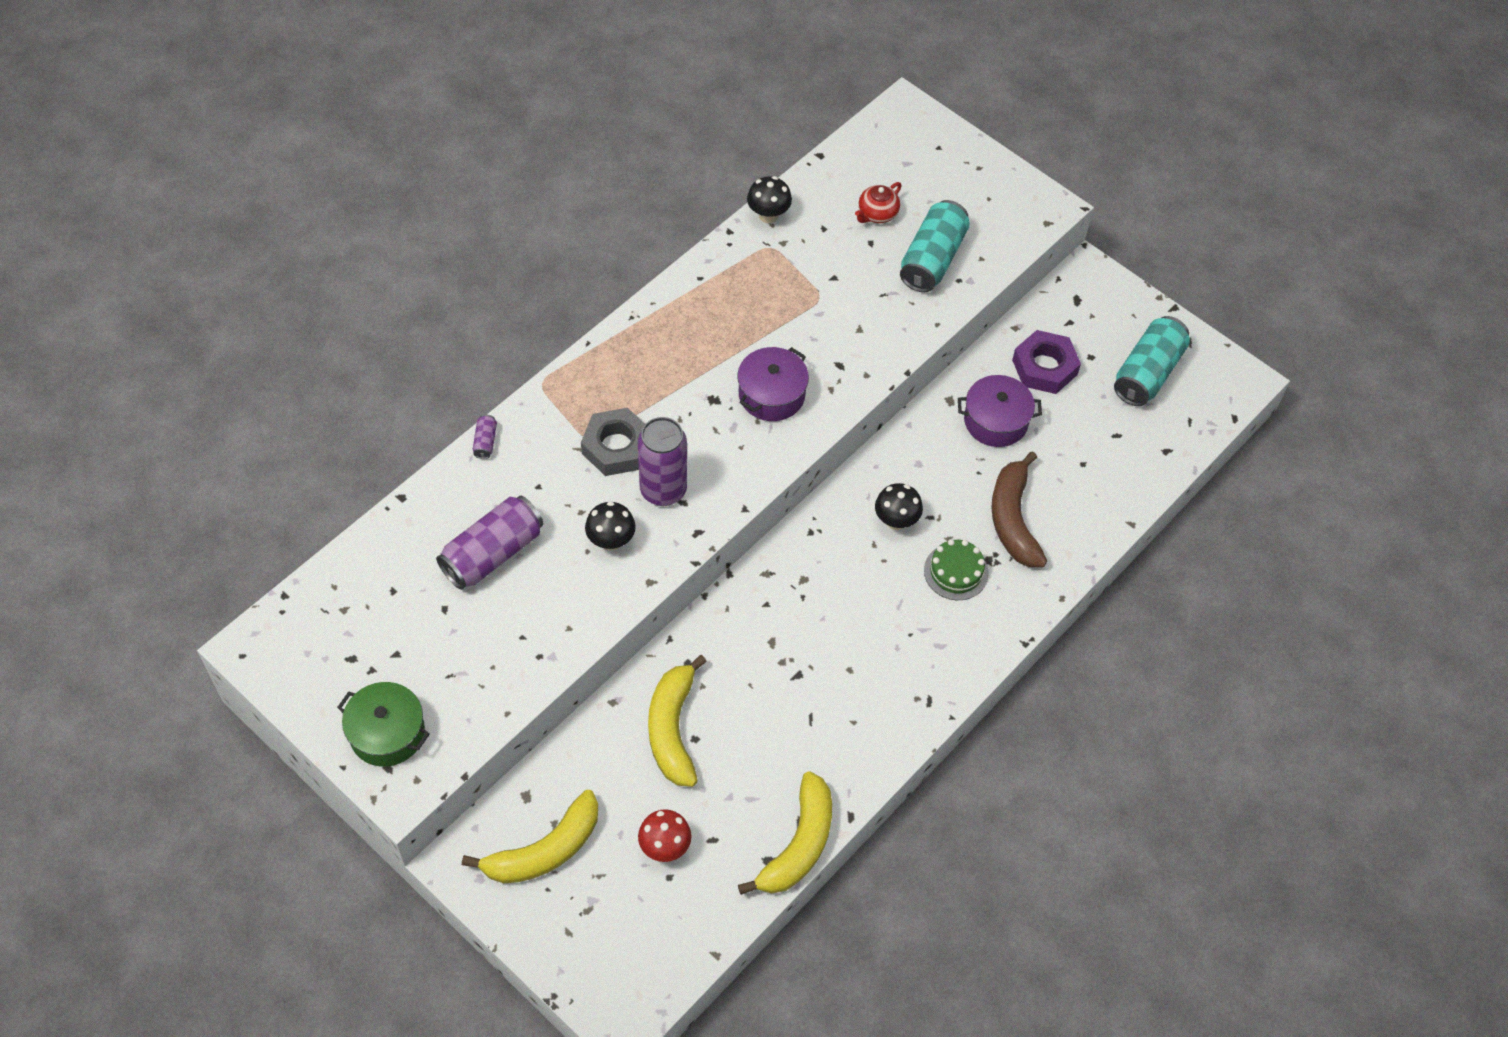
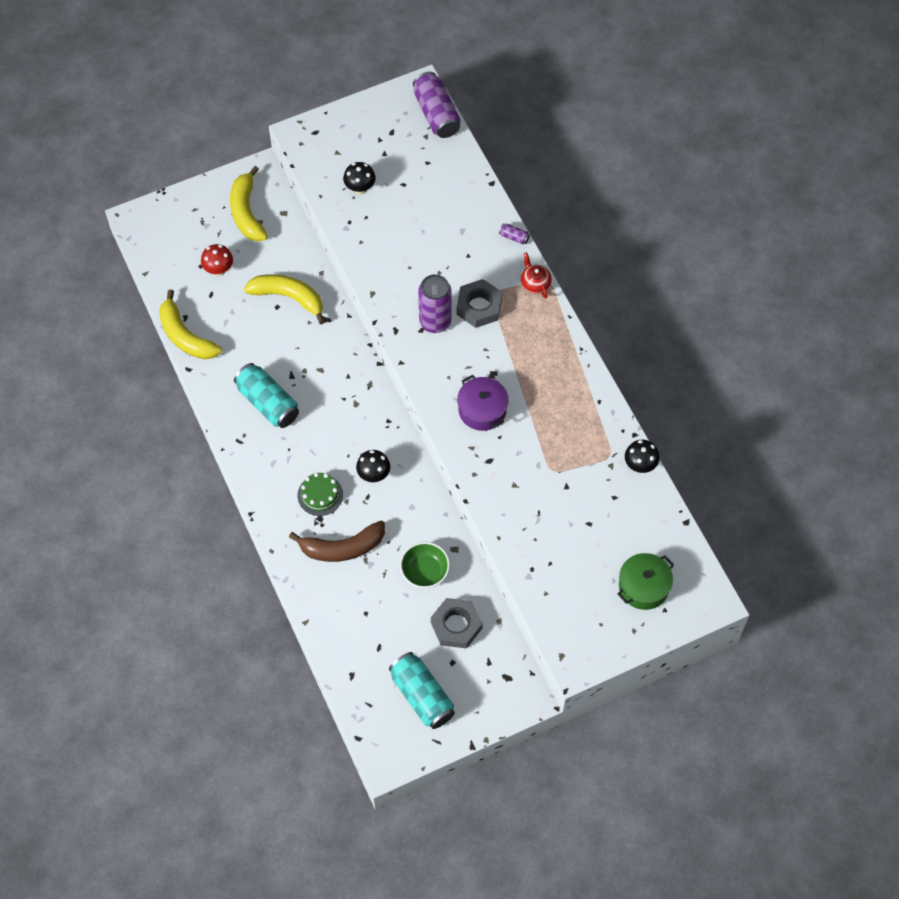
camera: 115 degrees right, 5 degrees up
green pot [337,682,430,766] -> green pot moved to [617,553,674,610]
purple can [436,496,543,590] -> purple can moved to [413,72,461,138]
black mushroom [585,501,636,551] -> black mushroom moved to [343,162,375,194]
red teapot [855,182,901,223] -> red teapot moved to [521,252,552,298]
turquoise can [900,200,970,292] -> turquoise can moved to [234,363,299,428]
purple pot [958,375,1042,447] -> green bowl [400,542,450,588]
brown banana [991,451,1047,567] -> brown banana turned 150 degrees clockwise [289,520,385,562]
purple nut [1012,330,1081,394] -> grey nut [431,598,483,648]

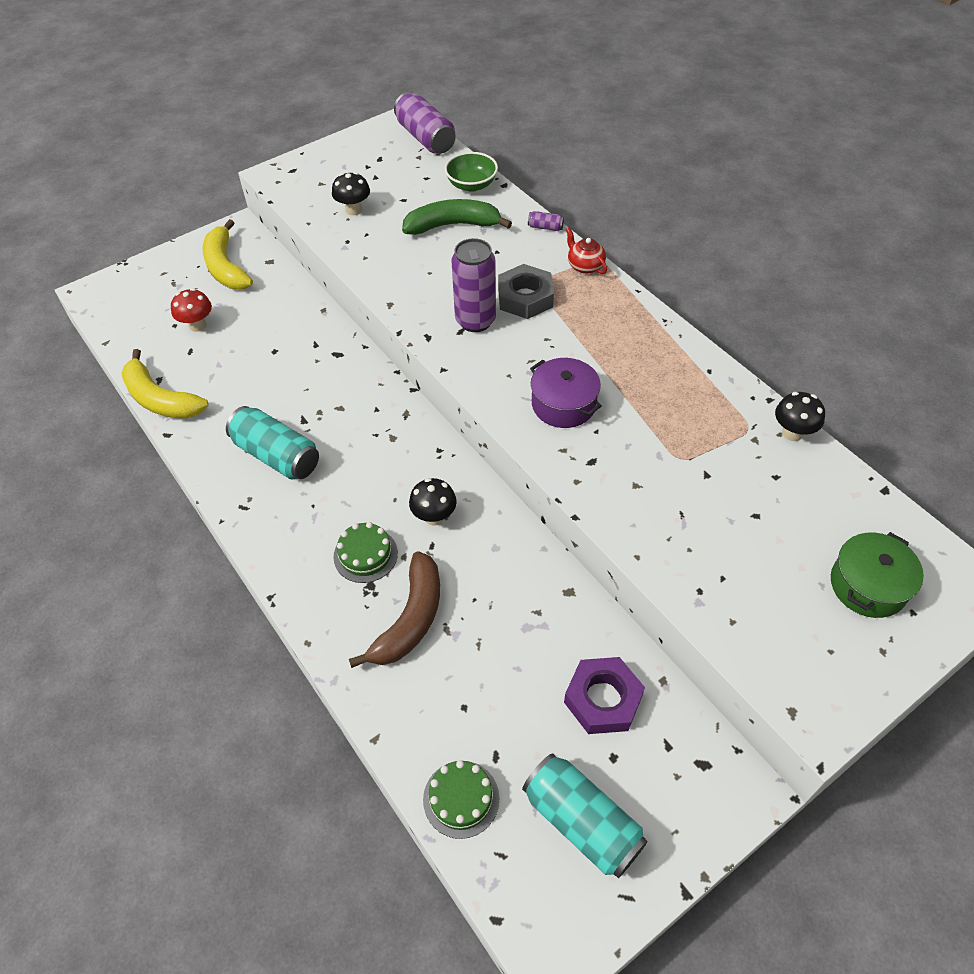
camera: 10 degrees left, 10 degrees down
yellow banana [244,274,325,324] -> none
brown banana [289,520,385,562] -> brown banana turned 45 degrees counterclockwise [349,551,440,668]
green bowl [400,542,450,588] -> green bowl moved to [444,152,498,192]
grey nut [431,598,483,648] -> purple nut [564,657,645,734]
none -> green banana [402,199,512,235]
none -> green cake [423,760,499,839]

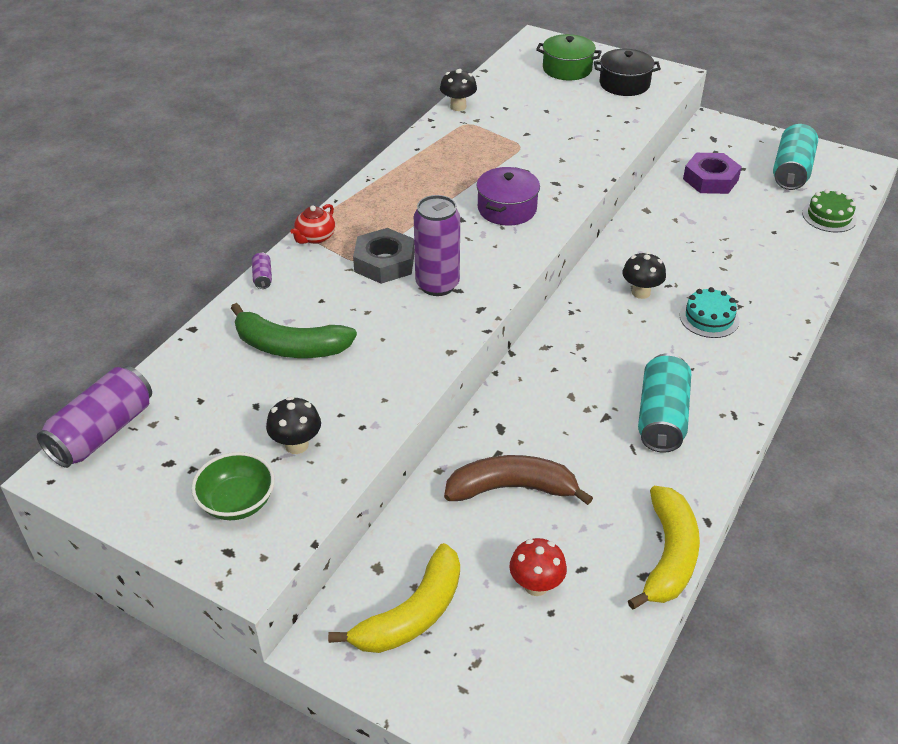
camera: 115 degrees left, 10 degrees down
green cake [333,522,398,583] -> turquoise cake [680,287,739,338]
brown banana [349,551,440,668] -> brown banana moved to [444,455,593,505]
green banana [402,199,512,235] -> green banana turned 45 degrees counterclockwise [231,303,357,358]
green bowl [444,152,498,192] -> green bowl moved to [191,452,275,520]
none -> black pot [594,49,661,96]

